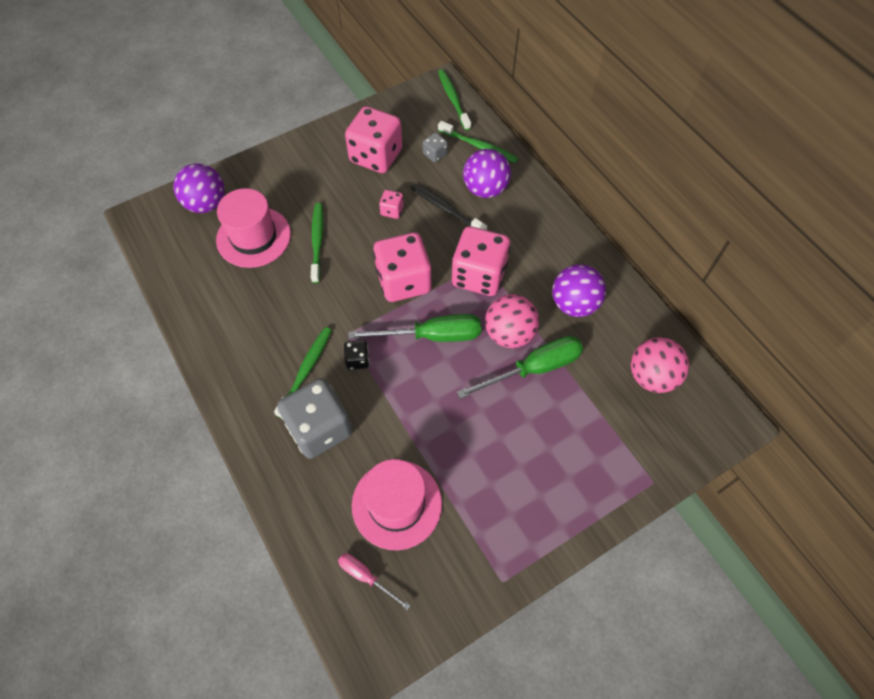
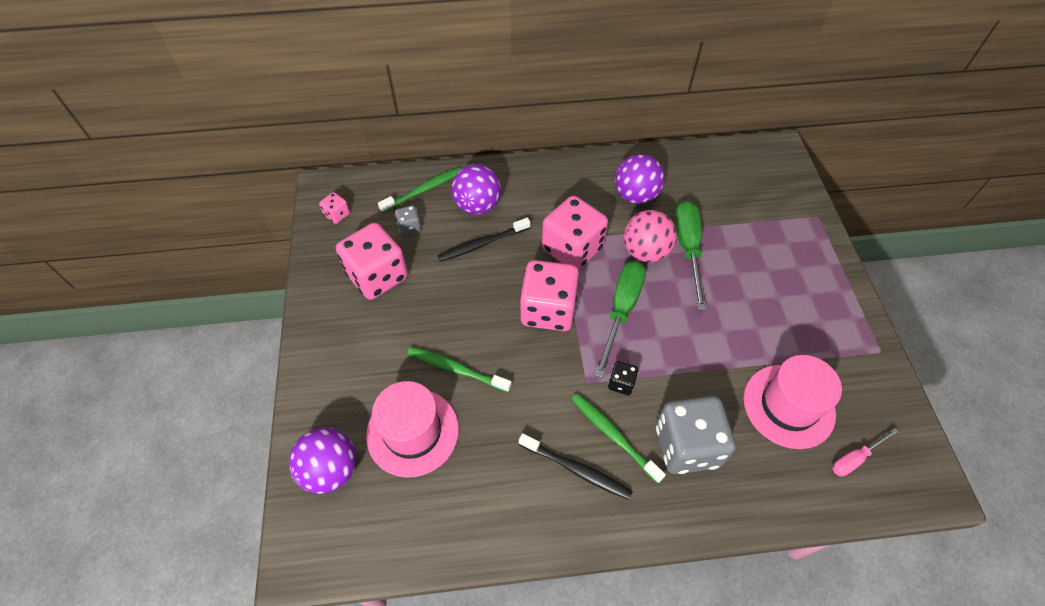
camera: 65 degrees left, 5 degrees down
pink dice [379,190,404,219] -> pink dice moved to [319,192,350,224]
green toothbrush [438,69,471,131] -> none
pink ball [631,337,689,393] -> none
none -> black toothbrush [519,433,633,500]

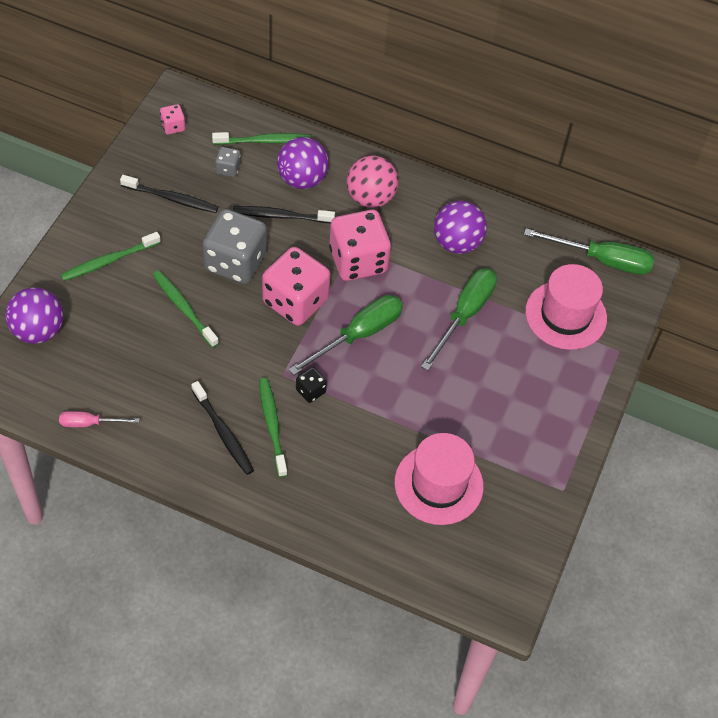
camera: 25 degrees right, 0 degrees up
pink dice [336,223,408,300] -> black toothbrush [120,175,218,213]
pink hat [366,381,459,478] -> pink hat moved to [525,264,607,350]
pink ball [623,210,677,262] -> pink ball moved to [347,156,398,208]
grey dice [656,396,736,474] -> grey dice moved to [203,209,267,284]
pink screwdriver [832,428,898,477] -> pink screwdriver moved to [59,411,139,427]
none -> green toothbrush [61,232,161,281]
none -> green screwdriver [524,229,654,275]

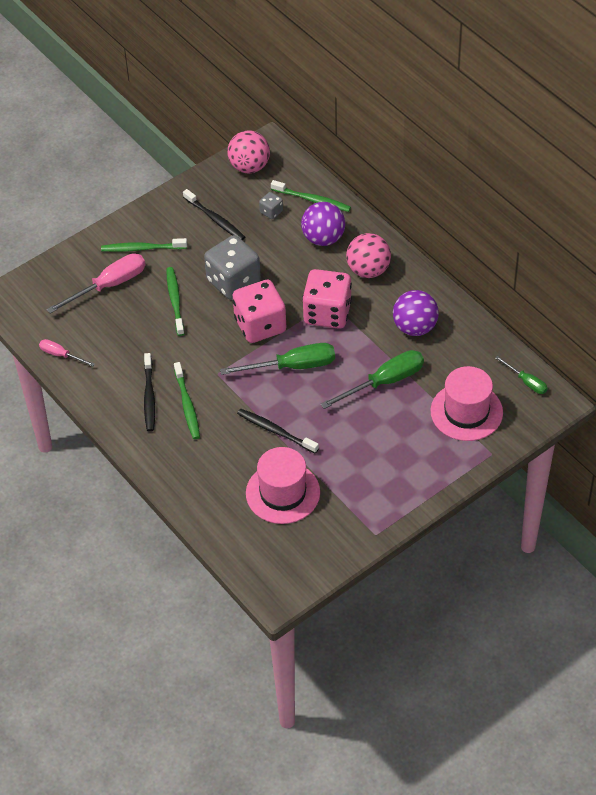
camera: 35 degrees right, 5 degrees down
purple ball [5,287,63,344] -> none
pink dice [160,104,185,135] -> pink ball [227,130,270,173]
black toothbrush [233,206,335,223] -> black toothbrush moved to [237,409,319,453]
green toothbrush [259,378,287,477] -> green toothbrush turned 150 degrees clockwise [174,362,200,439]
black dice [296,367,327,403] -> none
green screwdriver [524,229,654,275] -> green screwdriver [495,356,548,394], size x0.55
none -> pink screwdriver [47,253,145,314]

